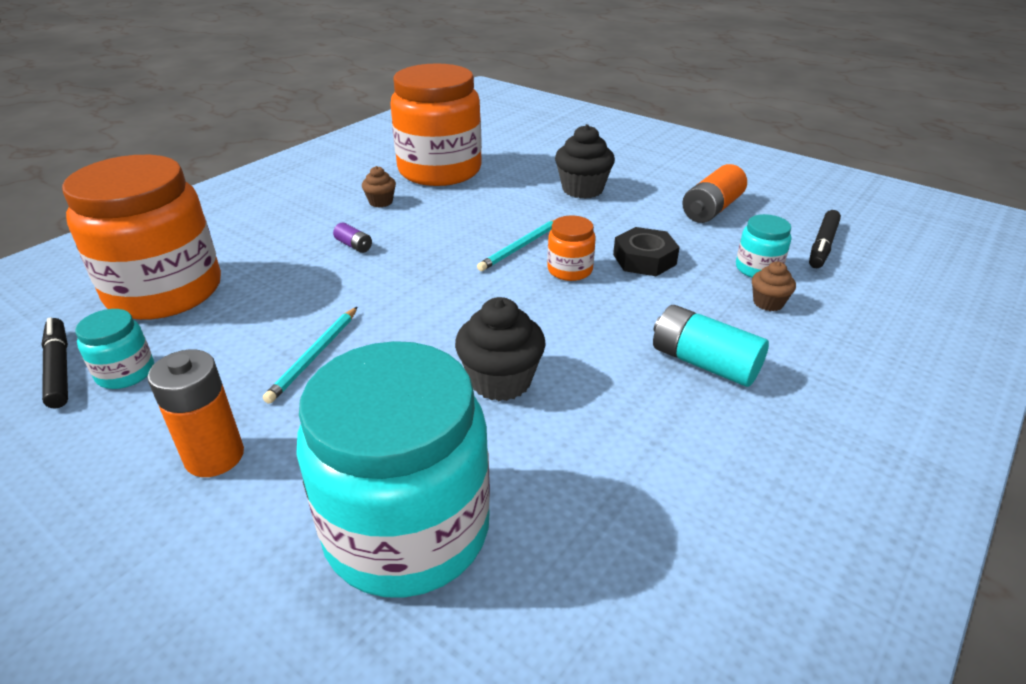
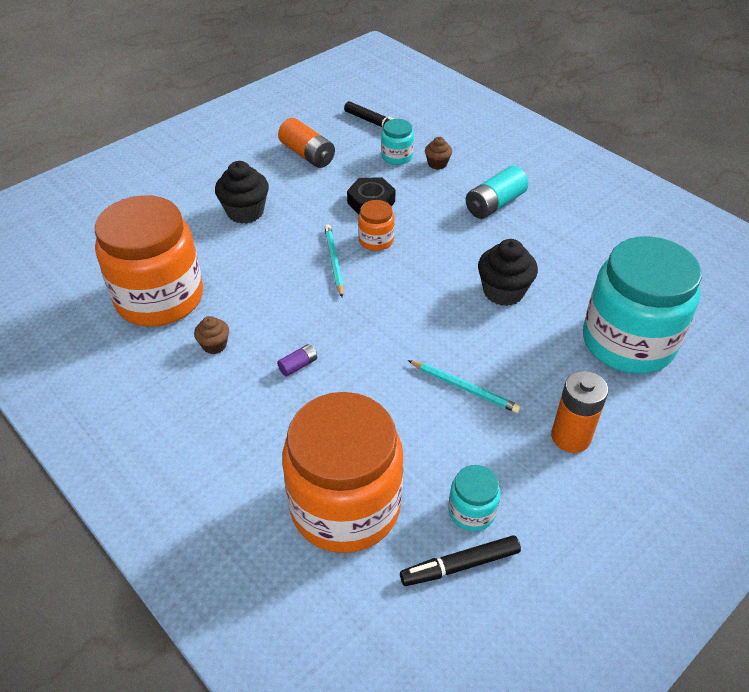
camera: 80 degrees left, 10 degrees up
turquoise pencil [477,220,554,271] -> turquoise pencil turned 150 degrees counterclockwise [324,224,344,297]

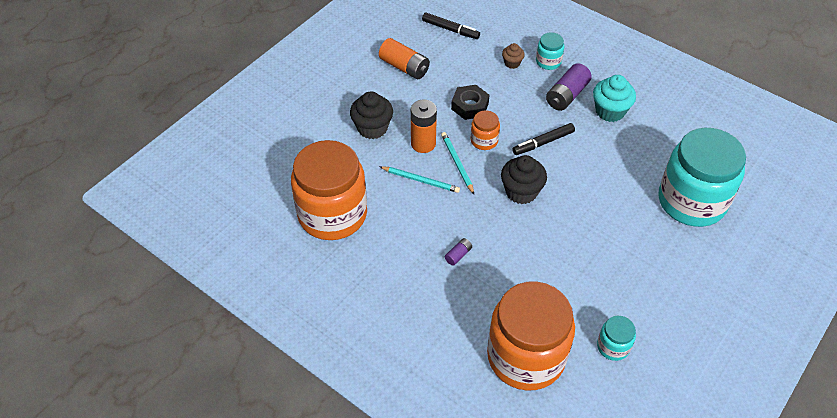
camera: 10 degrees left, 5 degrees up
brown cupcake [194,316,229,354] -> none
turquoise jar [381,119,414,165] -> turquoise jar moved to [536,32,564,70]
black marker [400,535,521,586] -> black marker moved to [512,123,575,155]
turquoise pencil [408,360,521,413] -> turquoise pencil moved to [380,166,460,193]
turquoise battery [466,166,528,219] -> purple battery [546,63,592,111]
black cupcake [478,239,538,306] -> black cupcake moved to [501,155,547,204]
orange battery [551,371,608,453] -> orange battery moved to [411,100,437,153]
none -> turquoise cupcake [593,75,636,122]

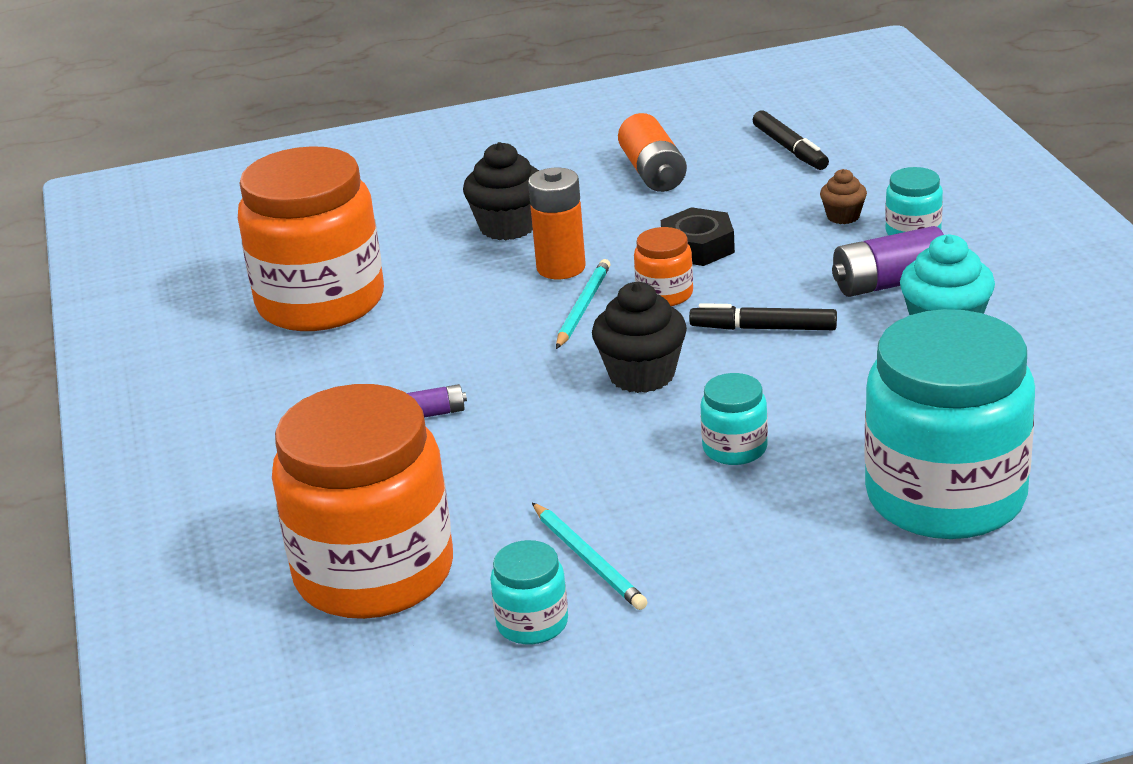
camera: 40 degrees right, 20 degrees down
turquoise pencil [380,166,460,193] -> turquoise pencil moved to [532,503,647,610]
none -> turquoise jar [700,373,768,465]

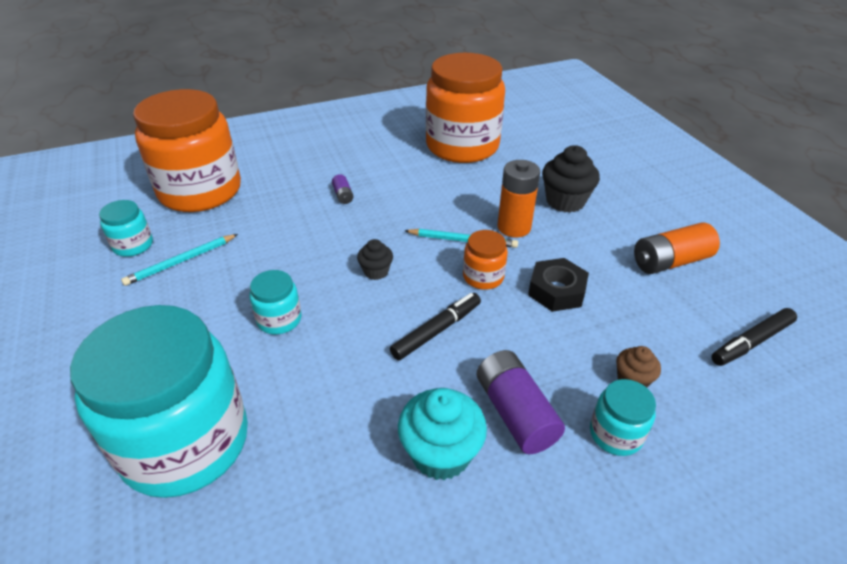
camera: 80 degrees right, 10 degrees up
black cupcake [592,282,687,393] -> black cupcake [357,239,393,280], size x0.56
black marker [689,303,837,330] -> black marker turned 45 degrees clockwise [390,293,481,360]

